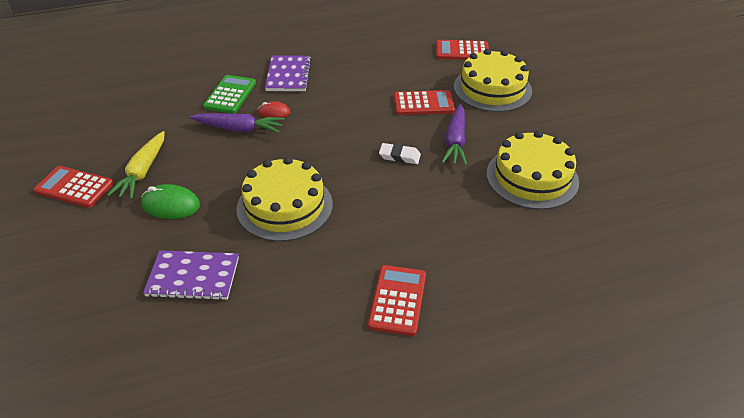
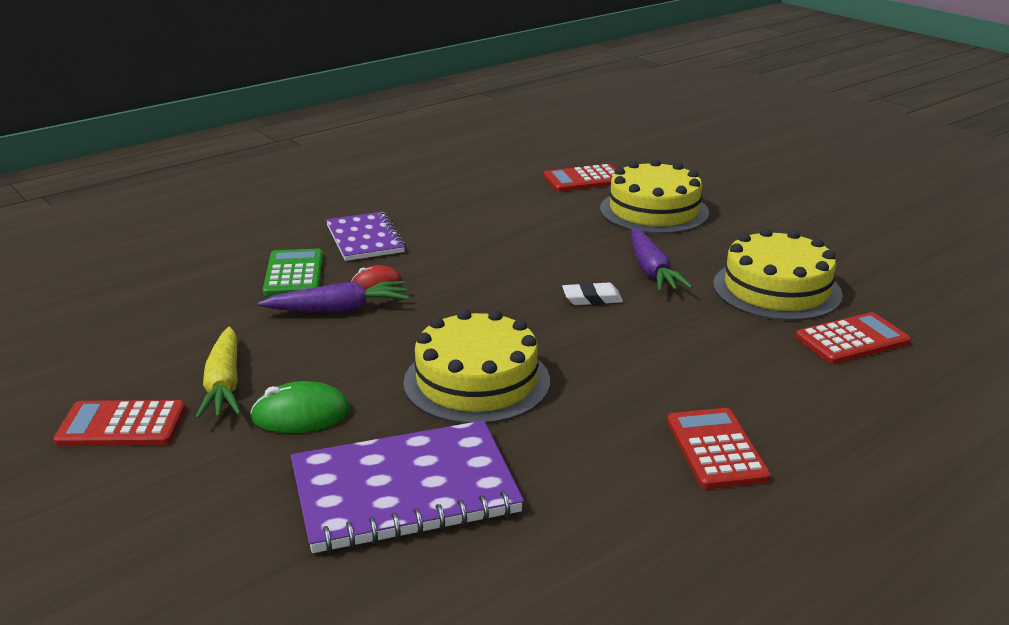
camera: 20 degrees left, 15 degrees down
purple notebook [143,250,239,301] -> purple notebook [291,420,524,553], size x1.56
red calculator [394,90,455,115] -> red calculator moved to [796,312,911,364]

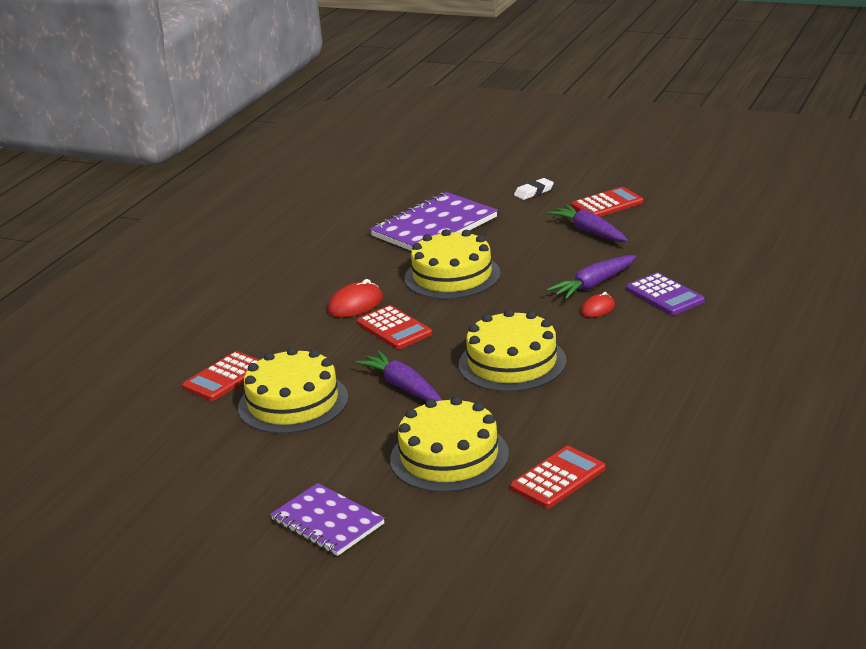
camera: 155 degrees right, 0 degrees up
yellow carrot [195,326,241,419] -> purple carrot [547,205,628,242]
green mouse [250,381,350,433] -> none
green calculator [263,249,323,296] -> purple calculator [626,273,705,315]
purple notebook [326,212,406,261] -> purple notebook moved to [270,483,385,556]
white eraser [562,282,623,305] -> white eraser moved to [514,178,554,200]
red calculator [667,408,771,489] -> red calculator moved to [357,305,432,349]
none -> red mouse [327,279,383,318]
none -> yellow cake [459,309,566,392]

